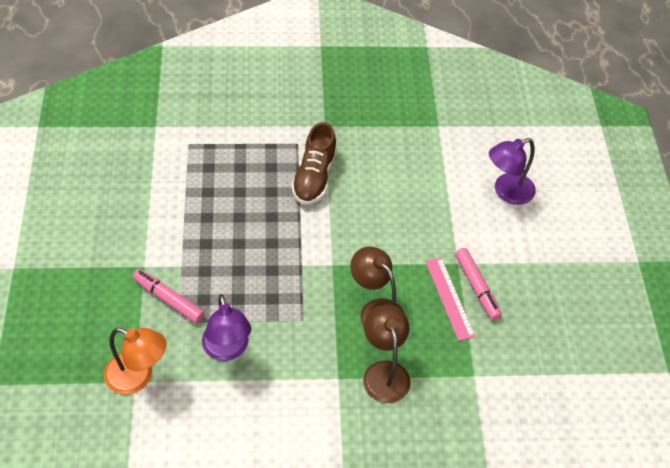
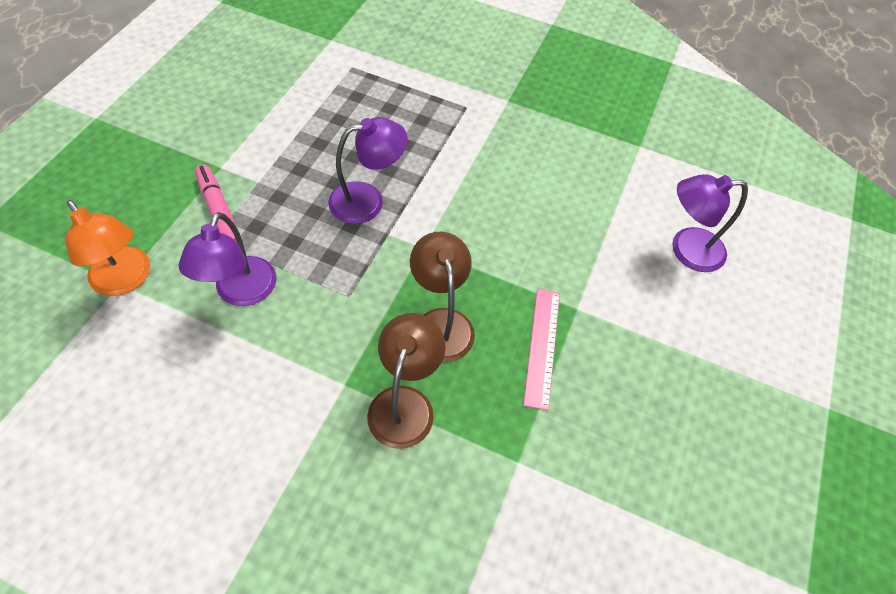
camera: 25 degrees right, 5 degrees up
brown shoe [291,122,337,205] -> none
pink marker [455,248,502,321] -> none
none -> purple lamp [328,117,408,224]

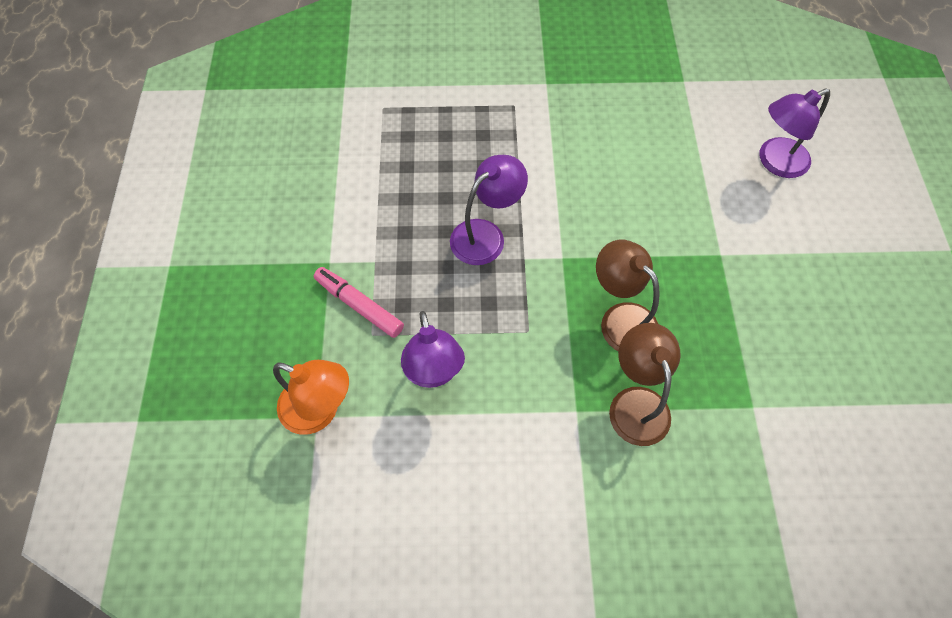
camera: 20 degrees left, 5 degrees up
pink ruler [523,289,560,411] -> none

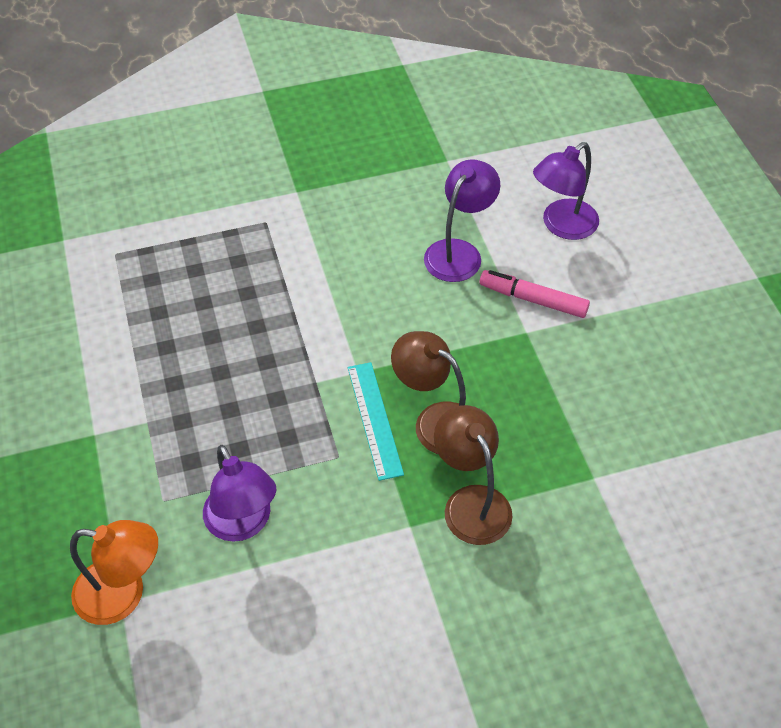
camera: 15 degrees left, 10 degrees down
pink marker [314,267,404,338] -> pink marker moved to [479,270,590,318]
purple lamp [450,155,528,265] -> purple lamp moved to [424,159,500,282]
none -> turquoise ruler [348,362,404,481]

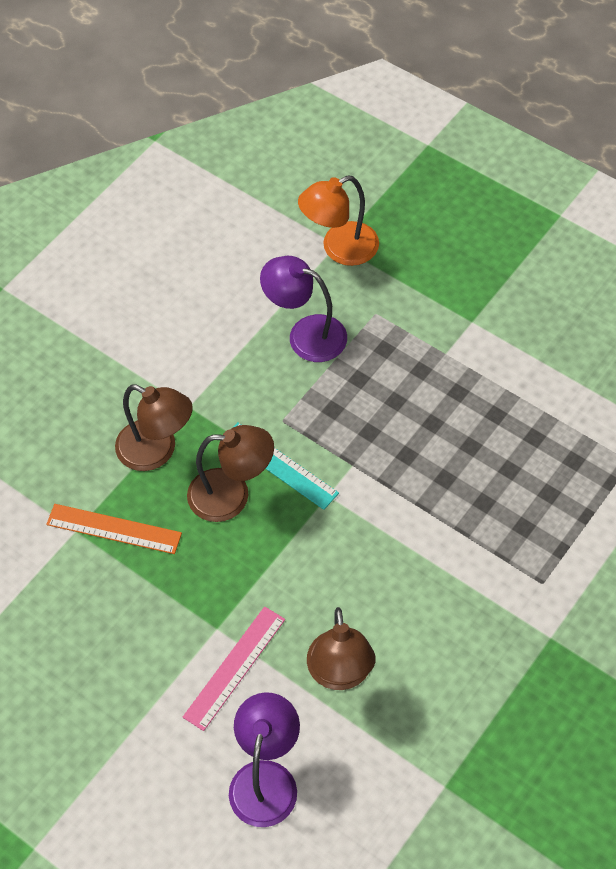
camera: 145 degrees right, 5 degrees up
purple lamp [424,159,500,282] -> brown lamp [307,607,376,690]
pink marker [479,270,590,318] -> pink ruler [183,606,285,731]
none -> orange ruler [46,504,182,554]

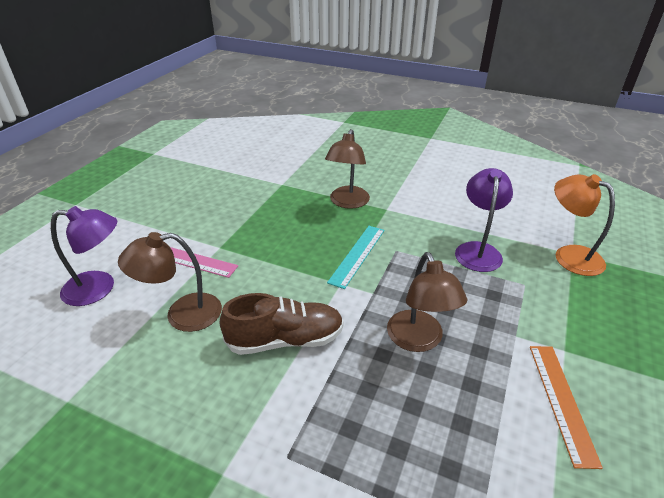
camera: 75 degrees right, 20 degrees down
orange ruler [46,504,182,554] -> orange ruler moved to [530,346,603,469]
brown lamp [187,425,274,522] -> brown lamp moved to [387,252,467,352]
none -> brown shoe [220,293,344,355]

